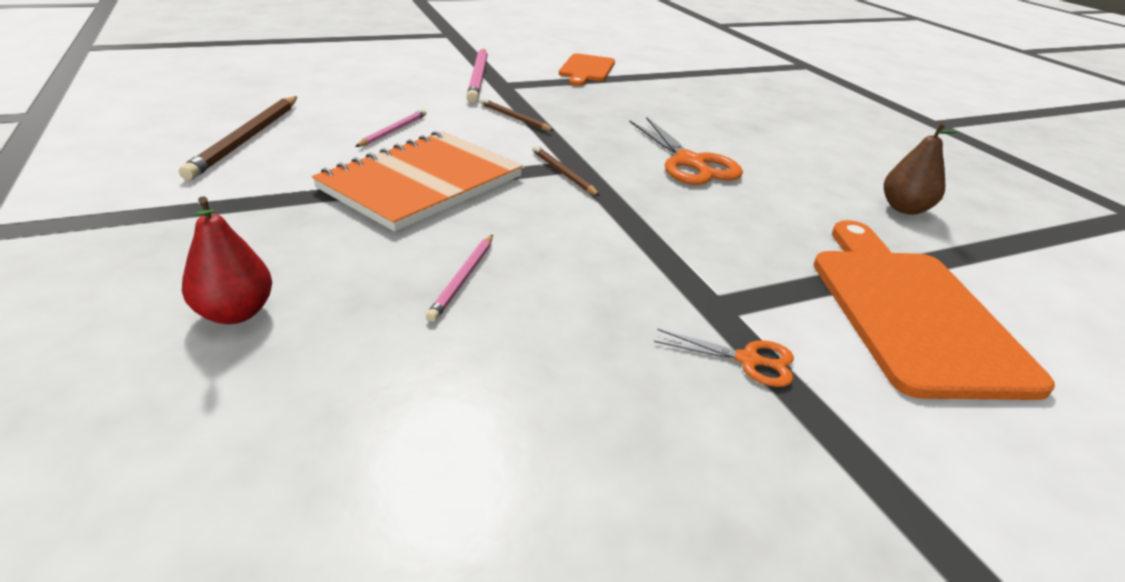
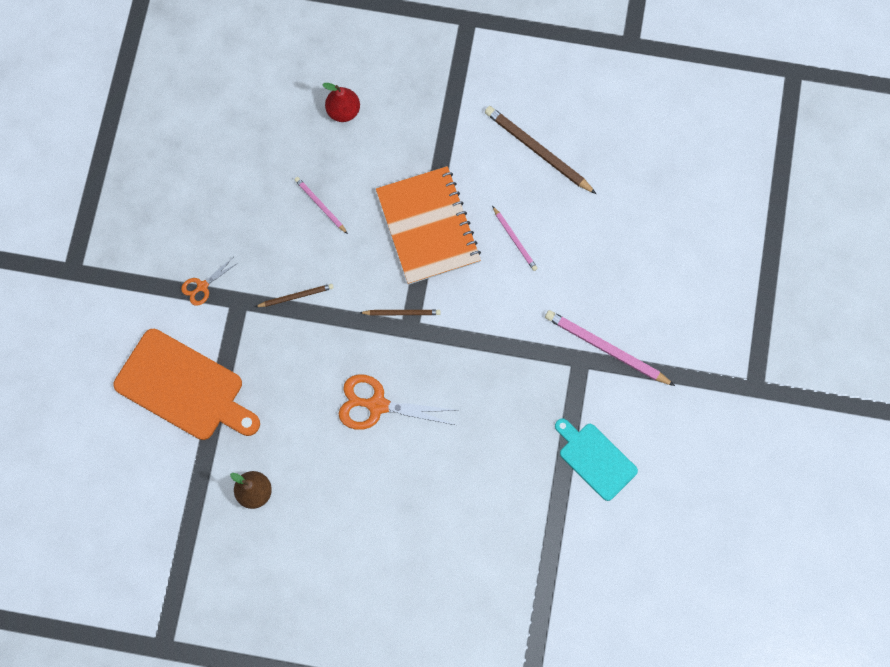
camera: 125 degrees right, 40 degrees up
brown pencil [480,99,554,131] -> brown pencil moved to [255,284,334,307]
orange cutting board [559,53,615,86] -> turquoise cutting board [555,418,638,501]

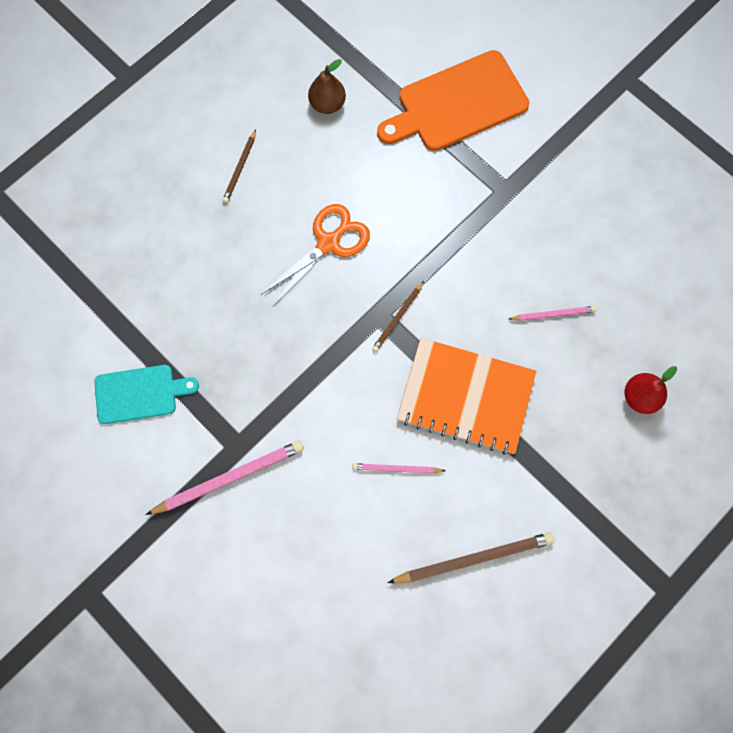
camera: 125 degrees right, 0 degrees up
orange scissors [181,259,238,306] -> none
brown pencil [255,284,334,307] -> brown pencil moved to [223,129,256,203]

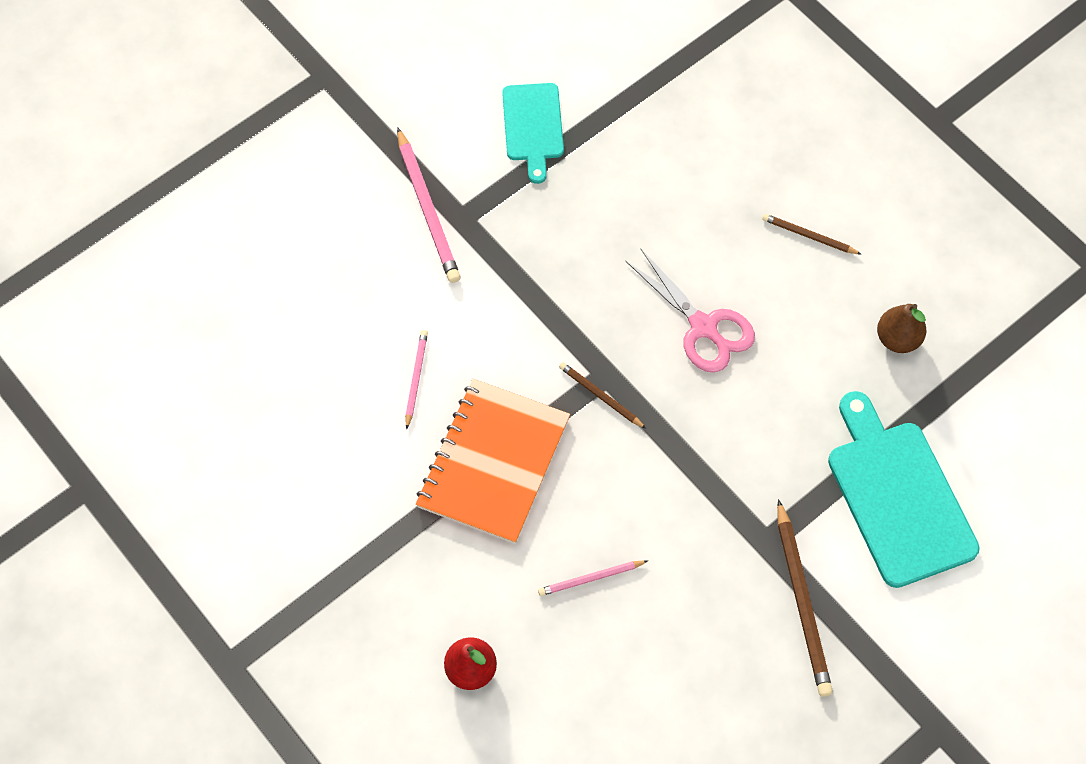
camera: 95 degrees right, 10 degrees down
orange scissors [261,204,370,306] -> pink scissors [625,248,755,373]
orange cutting board [377,50,529,151] -> turquoise cutting board [828,391,980,588]
brown pencil [387,532,555,584] -> brown pencil moved to [777,499,833,697]
pink pencil [509,306,596,321] -> pink pencil turned 75 degrees clockwise [538,560,648,596]

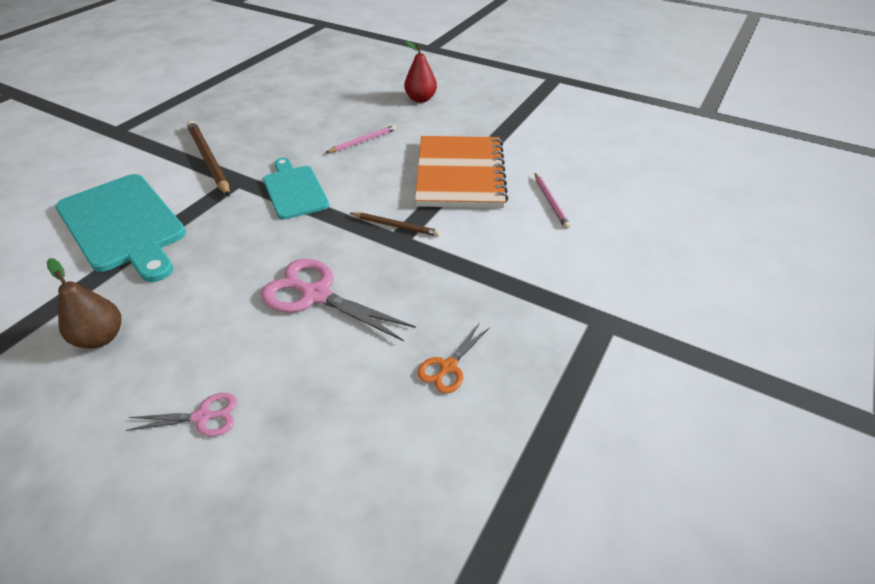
camera: 160 degrees right, 20 degrees down
pink pencil [397,127,461,283] -> none
turquoise cutting board [502,83,564,184] -> turquoise cutting board moved to [263,158,329,220]
brown pencil [762,214,861,254] -> pink scissors [126,393,237,436]
none -> orange scissors [417,324,490,394]

